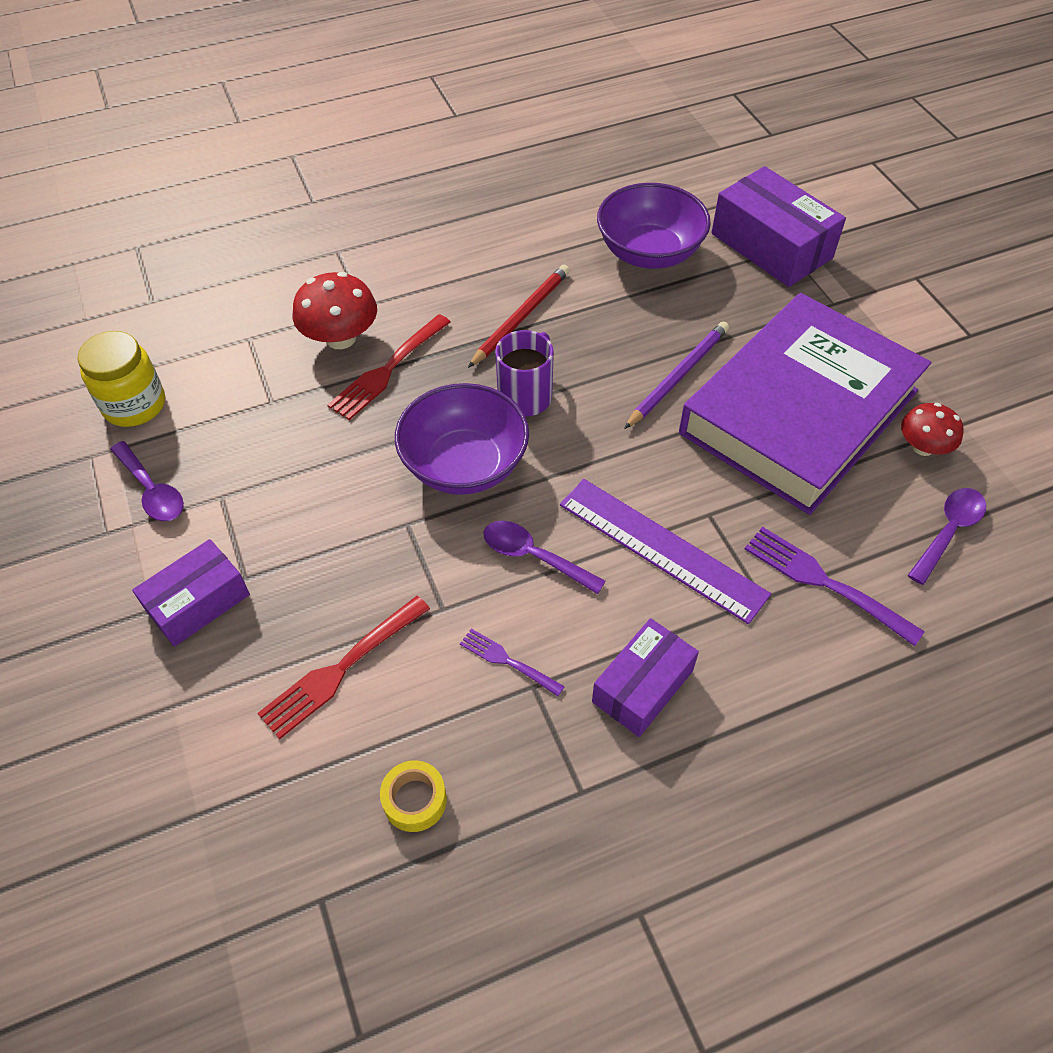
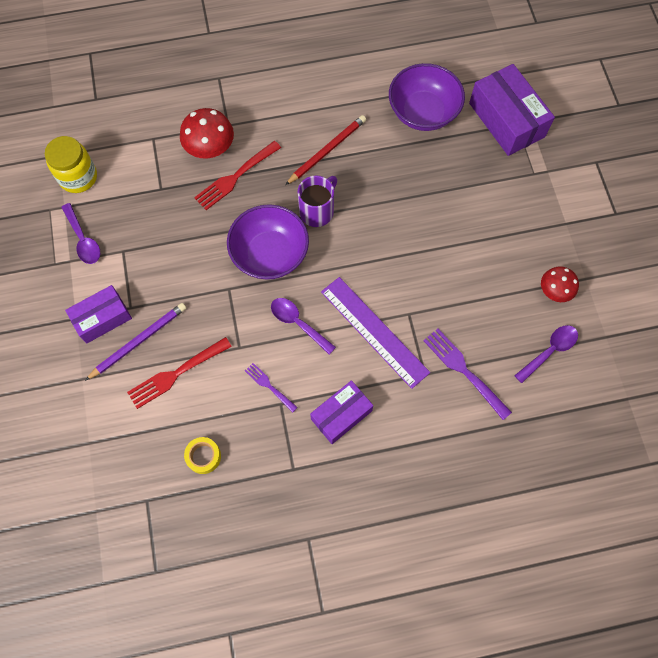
camera: 10 degrees right, 15 degrees up
purple pencil [624,321,729,429] -> purple pencil moved to [85,303,186,381]
purple book [679,293,931,515] -> none

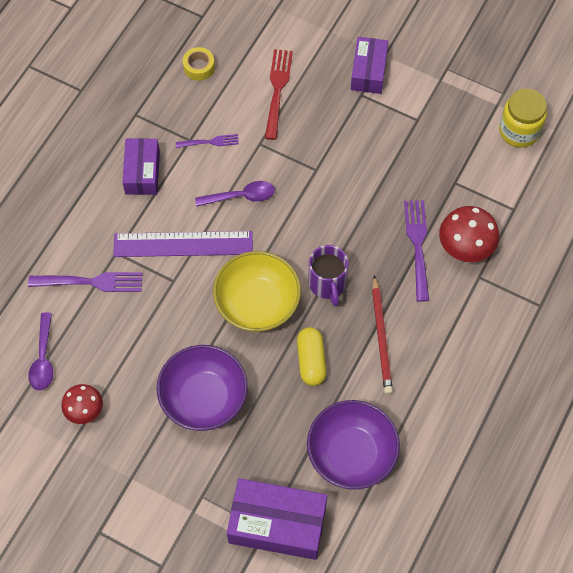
camera: 130 degrees right, 5 degrees down
purple spoon [61,203,100,264] -> none
purple pencil [85,303,186,381] -> none
red fork [194,141,281,210] -> purple fork [404,200,429,302]
purple bowl [227,204,309,280] -> purple bowl moved to [157,345,248,431]
none -> yellow bowl [213,251,301,332]
none -> yellow capsule [297,327,326,386]

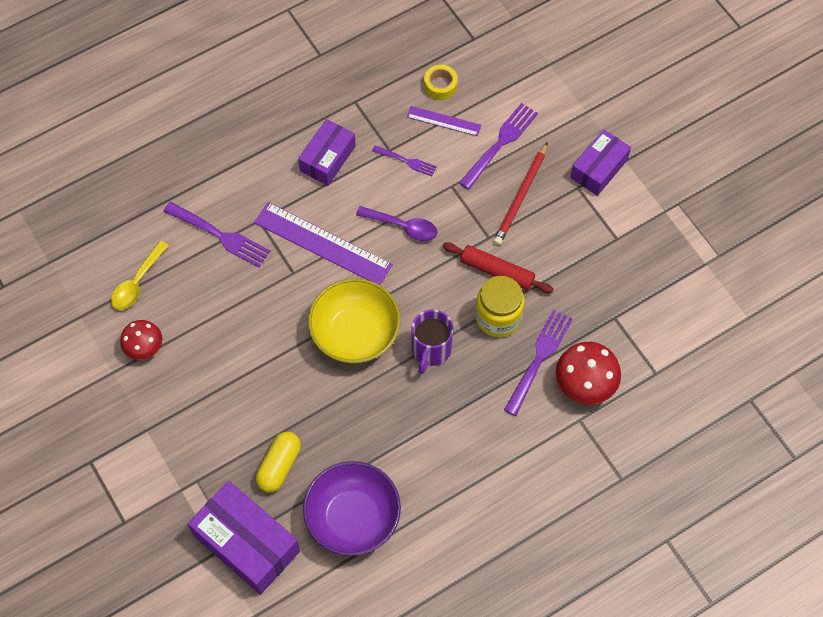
camera: 30 degrees right, 0 degrees up
purple spoon [28,312,53,391] -> yellow spoon [111,241,169,310]
purple bowl [157,345,248,431] -> none
red fork [265,49,293,140] -> purple fork [459,103,538,190]
yellow capsule [297,327,326,386] -> yellow capsule moved to [256,432,301,492]
red pencil [372,275,393,394] -> red pencil moved to [493,142,548,245]
yellow jar [499,89,547,148] -> yellow jar moved to [475,276,525,337]
none -> purple ruler [407,106,481,136]
none -> red rolling pin [443,242,554,293]

